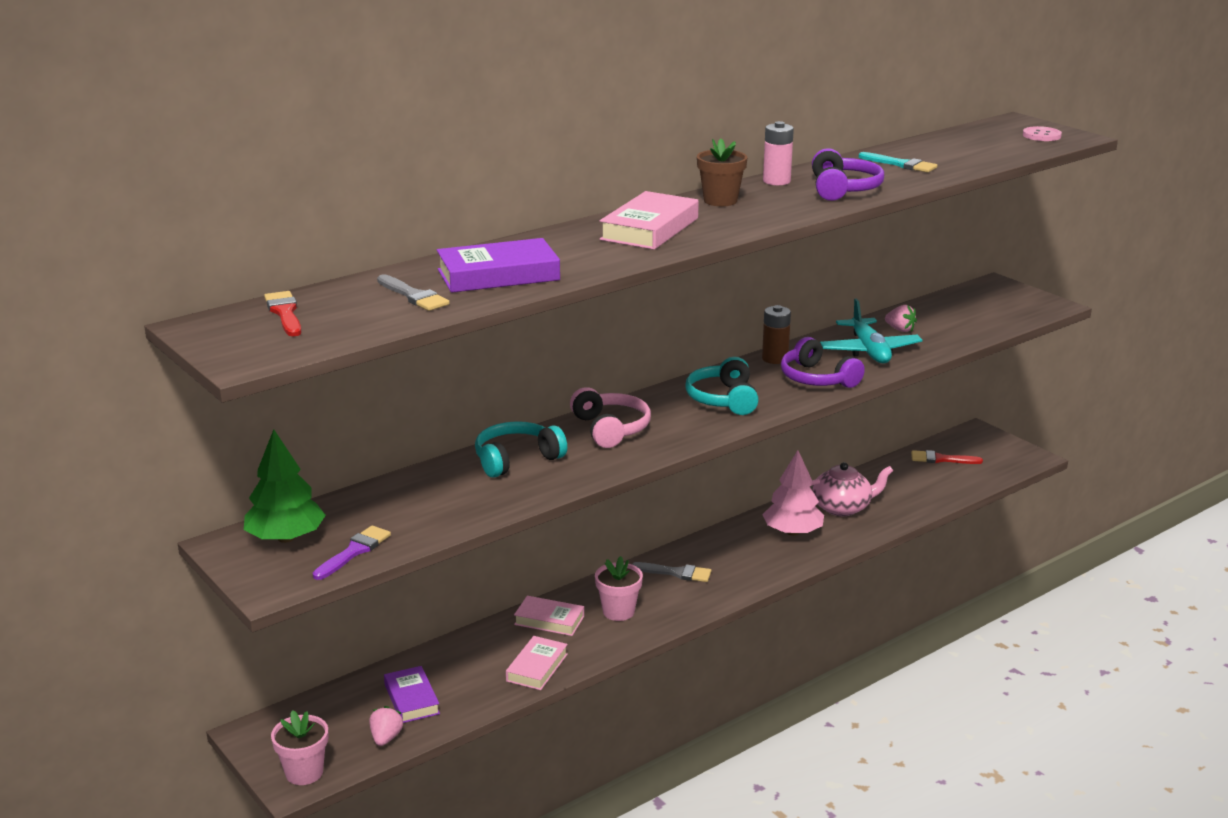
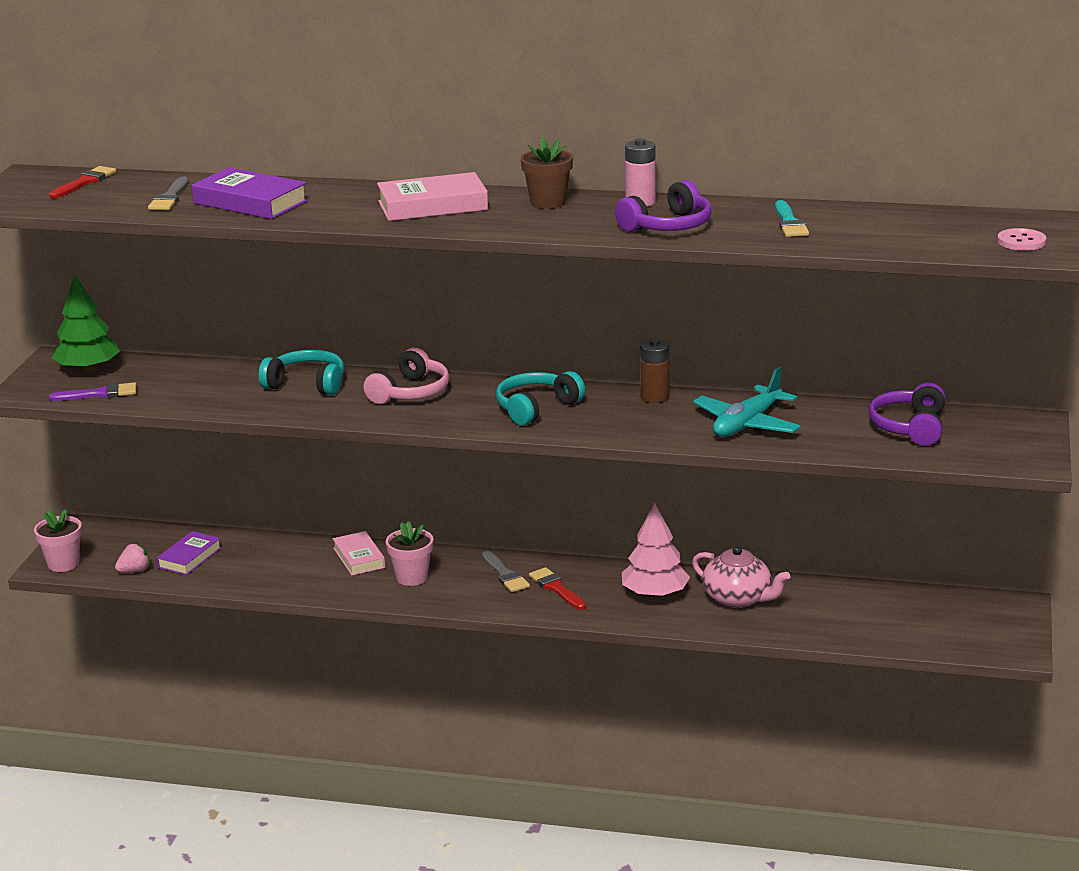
camera: 50 degrees right, 0 degrees up
pink book [506,636,568,690] -> none
purple headphones [781,337,865,388] -> purple headphones moved to [869,382,945,446]
pink strawberry [885,305,917,332] -> none
red brush [911,450,983,464] -> red brush moved to [529,567,586,610]

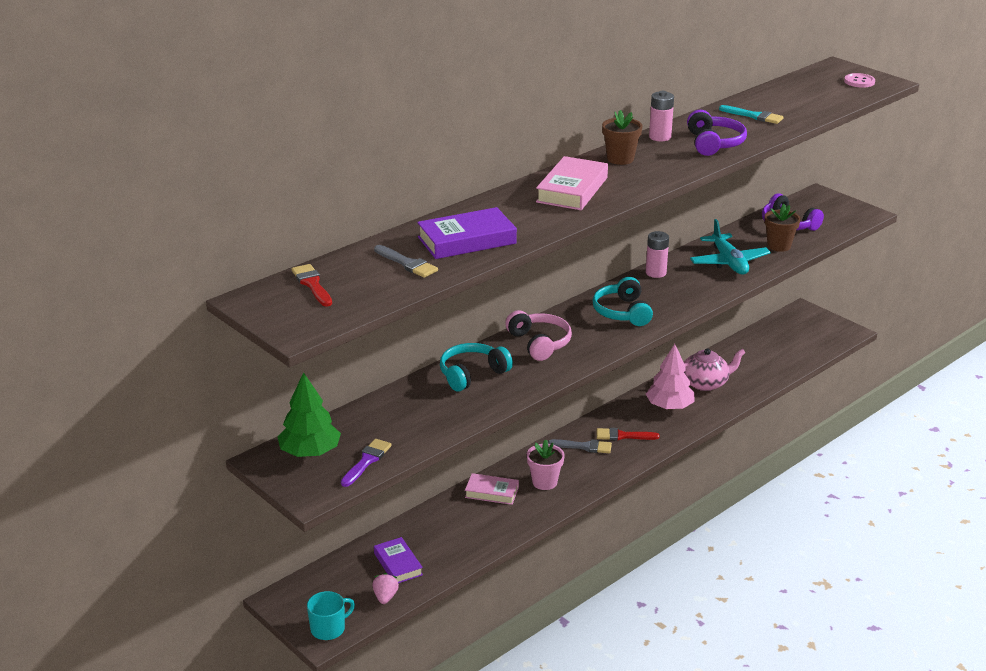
camera: 55 degrees left, 5 degrees up
pink flower pot [34,509,82,572] -> turquoise mug [307,591,355,640]
brown battery [640,338,669,403] -> pink battery [646,231,669,278]
none -> brown flower pot [764,204,801,252]

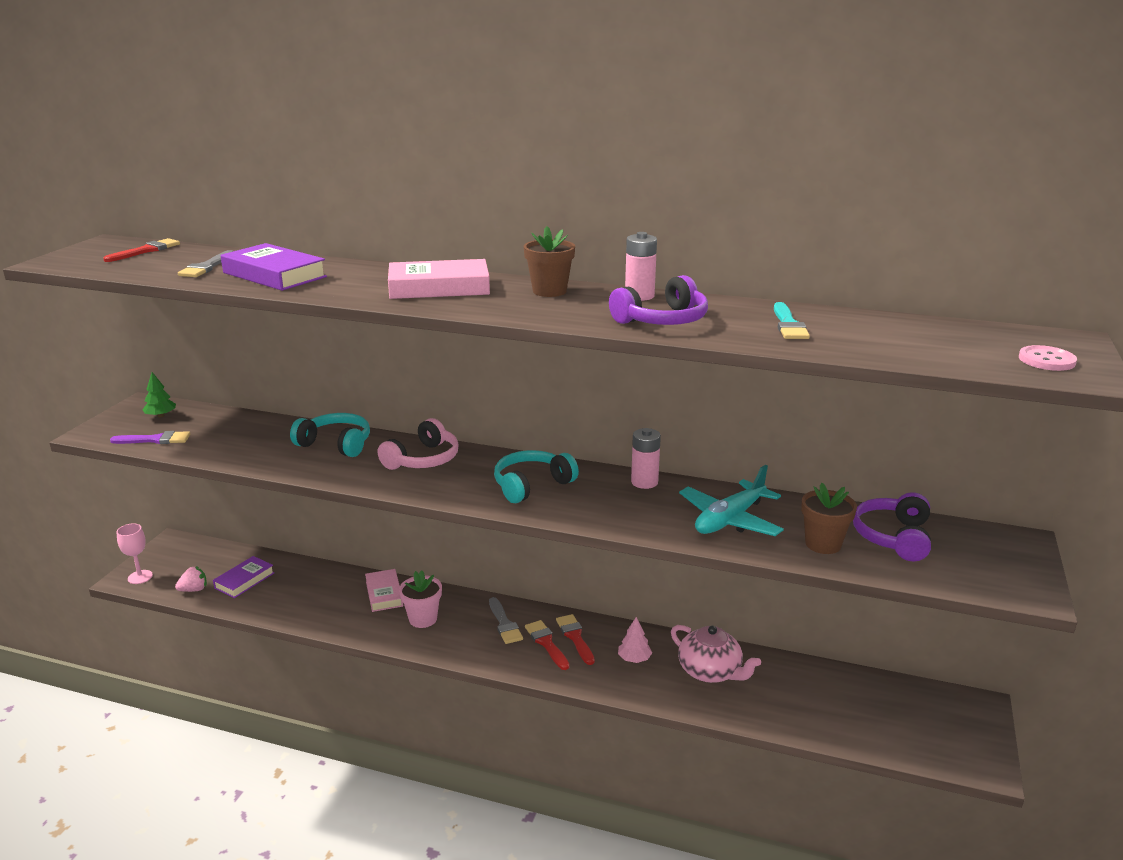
camera: 60 degrees right, 5 degrees down
green tree [278,372,341,457] -> green tree [142,372,176,417], size x0.55
turquoise mug [307,591,355,640] -> pink goblet [116,523,153,584]
pink tree [646,344,695,410] -> pink tree [618,617,652,663], size x0.55
none -> red brush [556,614,595,665]

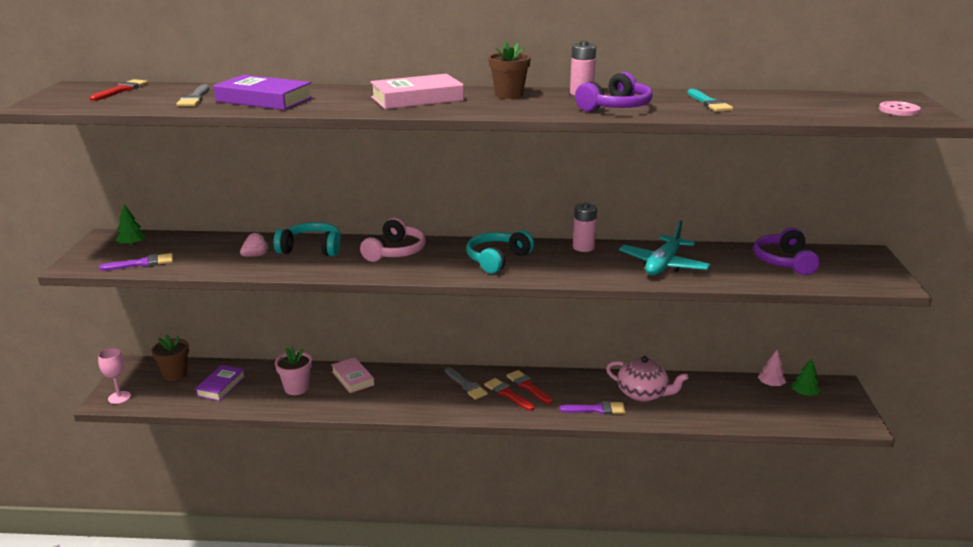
camera: 15 degrees left, 0 degrees up
pink strawberry [175,566,207,592] -> pink strawberry moved to [240,232,269,257]
pink flower pot [399,570,442,628] -> pink flower pot moved to [275,347,312,395]
pink tree [618,617,652,663] -> pink tree moved to [758,350,786,387]
brown flower pot [801,483,857,554] -> brown flower pot moved to [151,334,189,381]
none -> purple brush [559,401,626,415]
none -> green tree [791,358,821,396]

